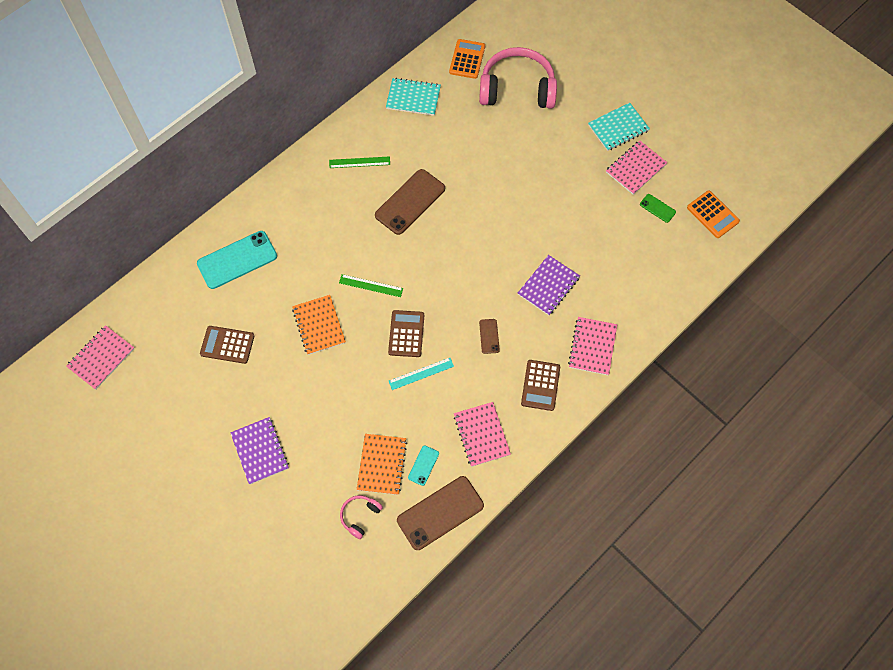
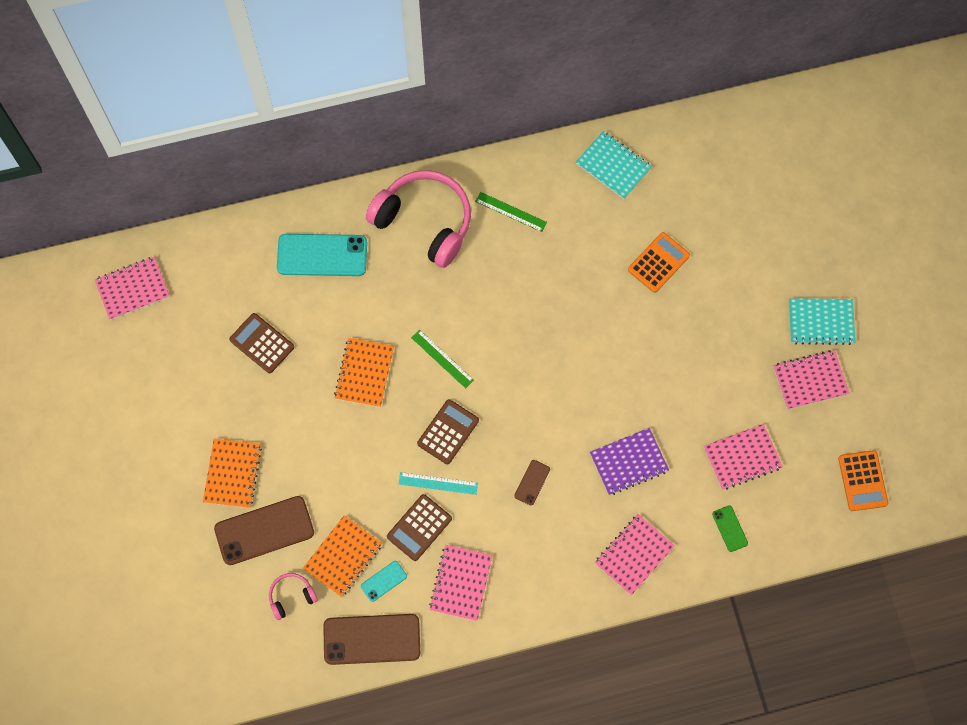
camera: 30 degrees right, 5 degrees up
purple notebook [230,417,289,484] -> orange notebook [203,438,262,508]
brown phone [375,169,445,235] -> brown phone moved to [214,496,314,565]
orange calculator [449,39,485,79] -> orange calculator moved to [628,232,690,293]
pink headphones [479,47,557,109] -> pink headphones moved to [366,170,471,268]
brown calculator [521,360,560,411] -> brown calculator moved to [387,494,452,561]
green phone [640,194,676,223] -> green phone moved to [712,506,748,552]
none -> pink notebook [704,424,783,490]

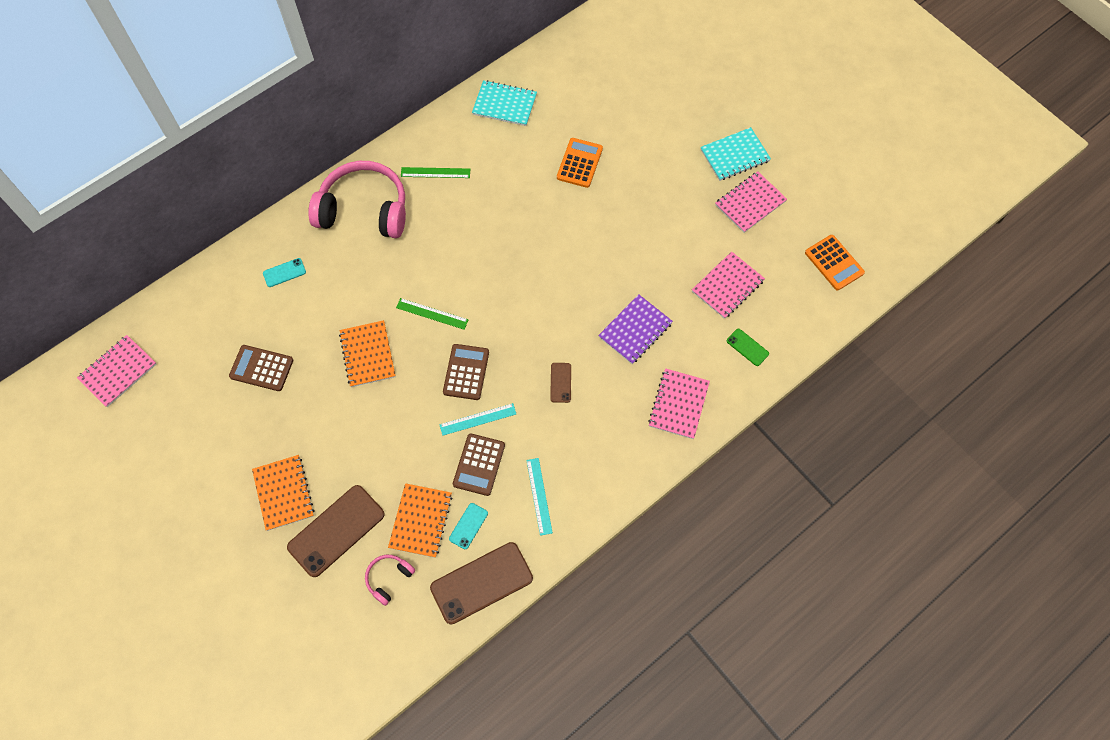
camera: 25 degrees left, 5 degrees down
turquoise phone [277,234,367,276] -> turquoise phone [263,258,306,287], size x0.47
pink notebook [429,545,492,621] -> turquoise ruler [526,458,553,536]

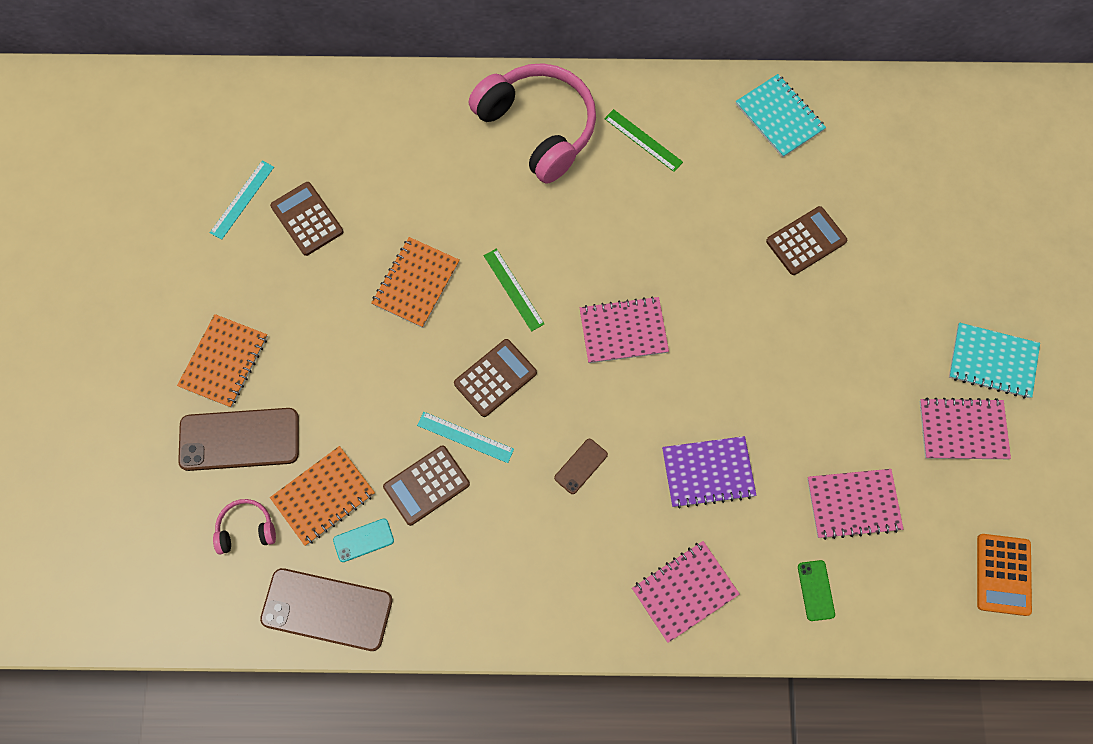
camera: 40 degrees right, 5 degrees up
pink notebook [77,335,157,407] -> pink notebook moved to [580,296,669,363]
turquoise phone [263,258,306,287] -> none
turquoise ruler [526,458,553,536] -> turquoise ruler moved to [210,161,274,240]
orange calculator [557,138,603,188] -> brown calculator [766,206,847,275]

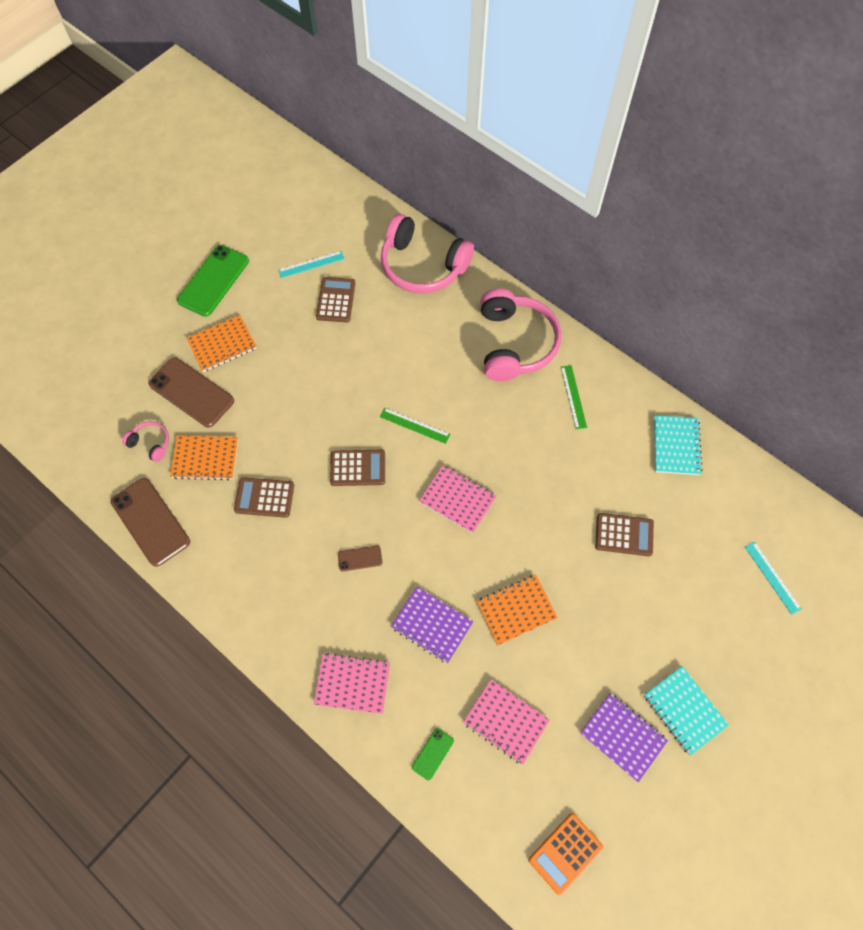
camera: 40 degrees right, 5 degrees down
turquoise phone [333,518,394,562] -> none
orange notebook [371,237,460,328] -> orange notebook moved to [477,575,558,646]
turquoise ruler [417,412,514,463] -> turquoise ruler moved to [745,542,802,615]
green ruler [484,249,544,332] -> green ruler turned 75 degrees counterclockwise [380,408,450,444]
pink notebook [920,398,1011,459] -> purple notebook [580,693,668,782]
none -> green phone [177,245,249,317]
none -> pink headphones [381,214,474,293]

